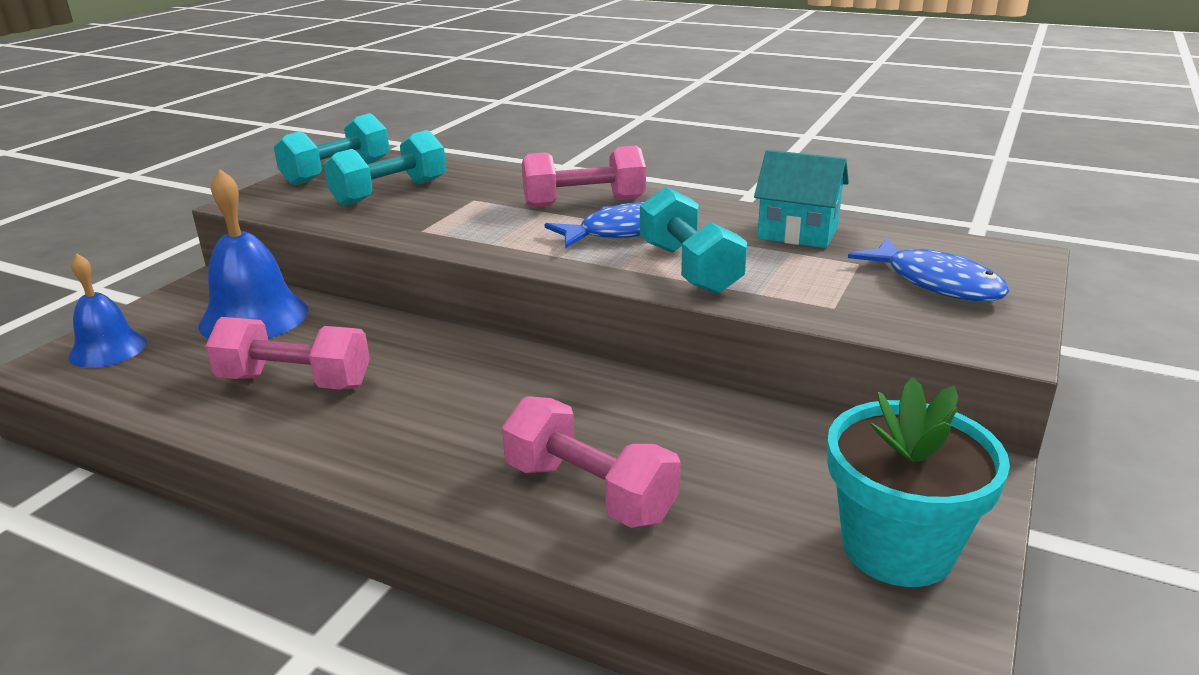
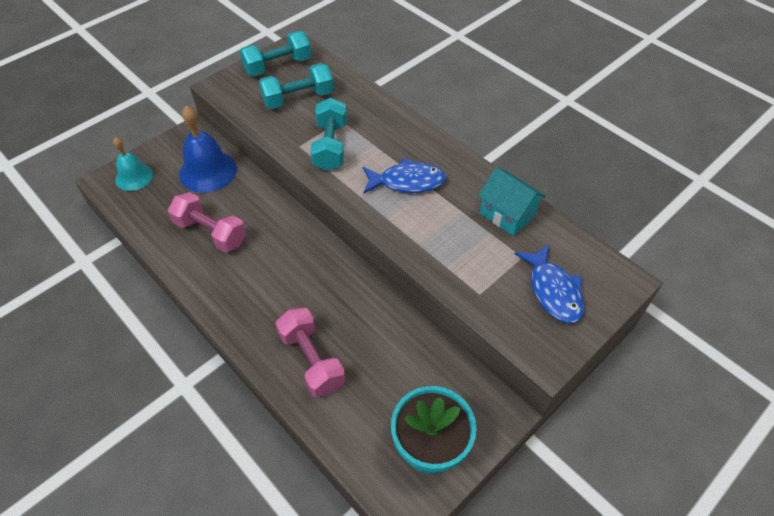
camera: 20 degrees right, 25 degrees up
blue bell [69,254,147,368] -> turquoise bell [113,137,153,191]
pink dumbbell [522,146,646,208] -> none
turquoise dumbbell [640,187,747,294] -> turquoise dumbbell moved to [311,98,347,171]

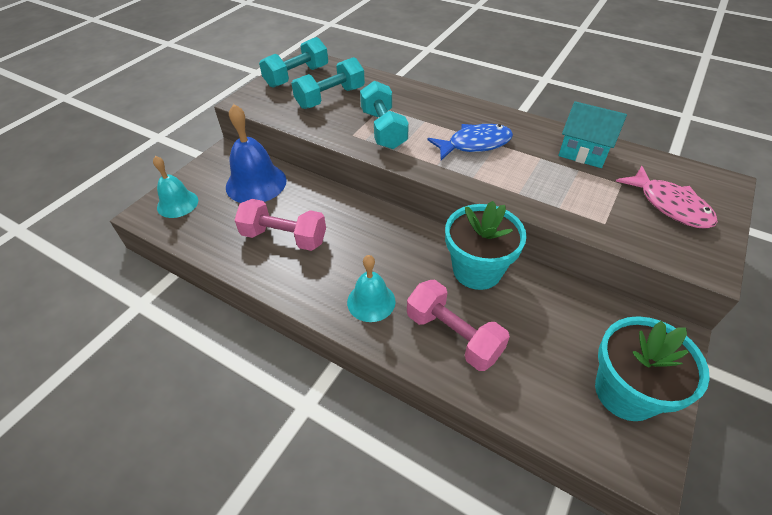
camera: 15 degrees left, 5 degrees down
blue fish [515,244,584,323] -> pink fish [616,166,718,229]
none -> turquoise bell [347,255,396,322]
none -> turquoise flower pot [445,201,527,290]

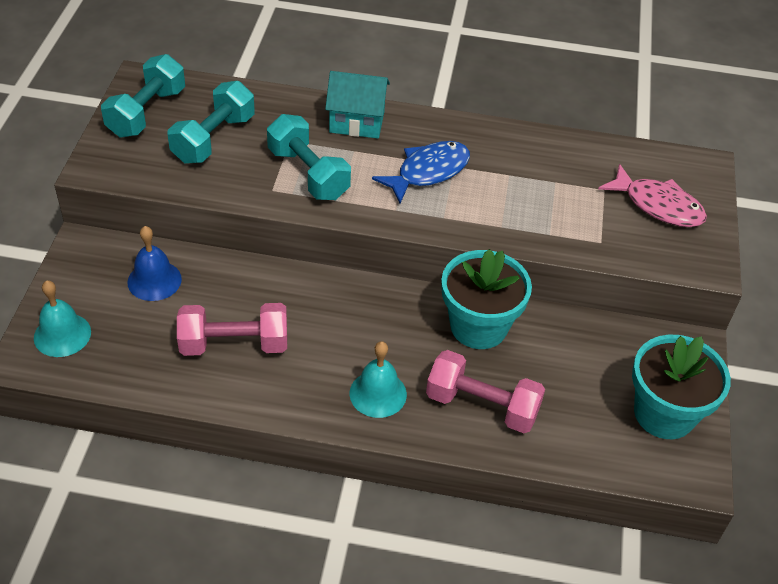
camera: 25 degrees left, 0 degrees up
blue bell [226,104,287,203] -> blue bell [128,226,182,301], size x0.64
turquoise house [558,101,627,168] -> turquoise house moved to [325,71,390,138]

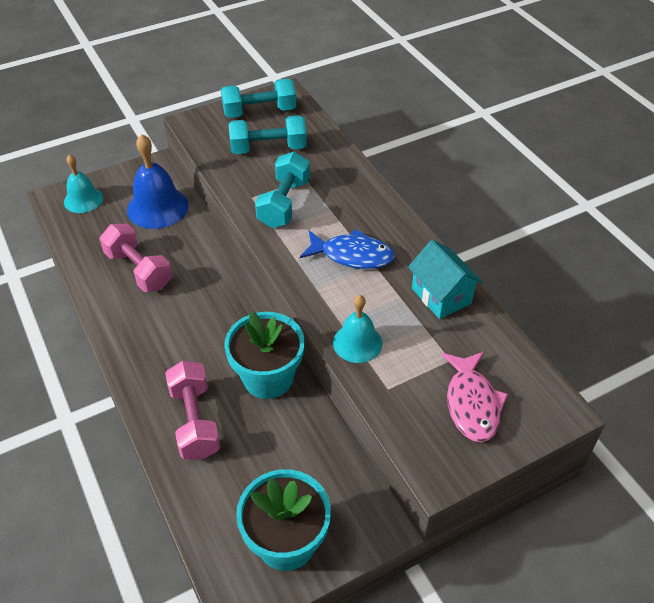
camera: 55 degrees right, 0 degrees up
blue bell [128,226,182,301] -> blue bell [127,134,189,229], size x1.56
turquoise house [325,71,390,138] -> turquoise house moved to [408,240,483,319]
turquoise bell [349,341,407,418] -> turquoise bell moved to [333,295,382,363]

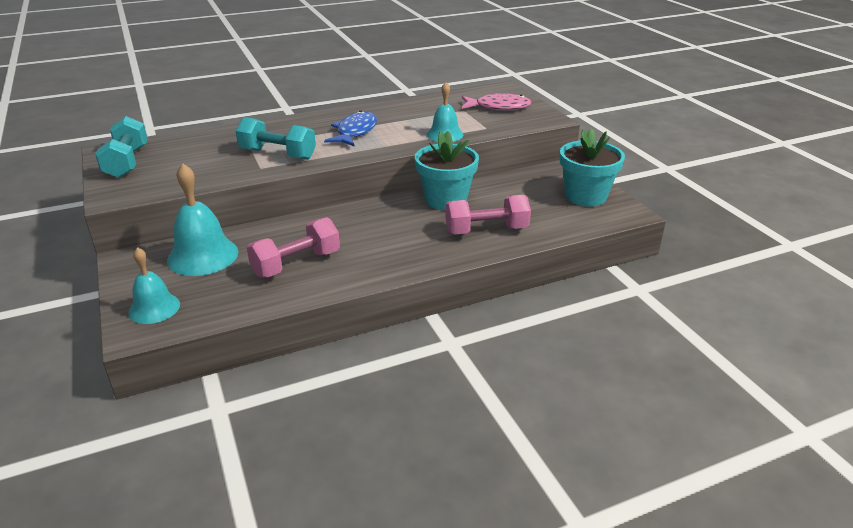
camera: 85 degrees left, 15 degrees down
blue bell [127,134,189,229] -> turquoise bell [167,163,239,276]
turquoise dumbbell [229,115,307,154] -> none
turquoise house [408,240,483,319] -> none

